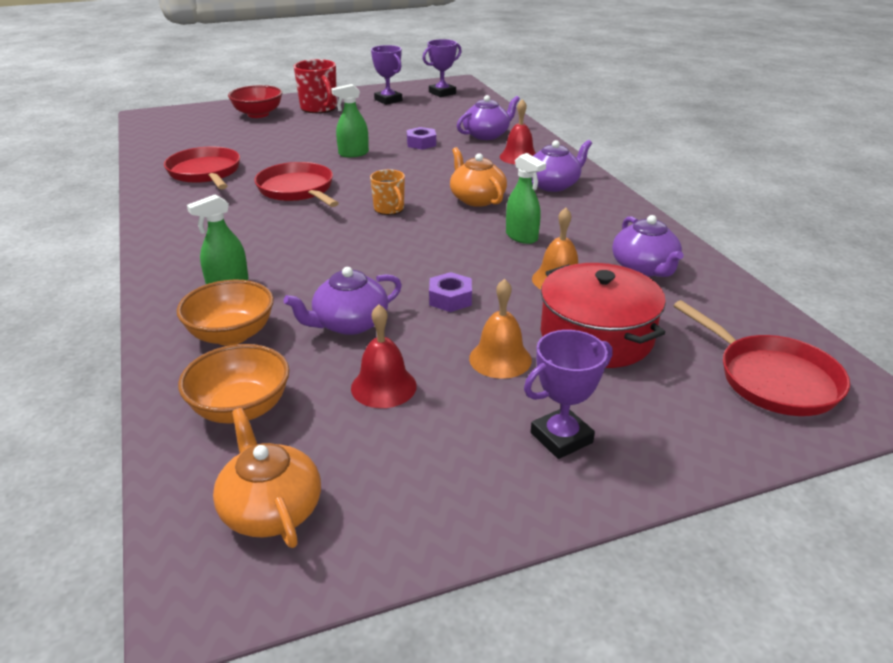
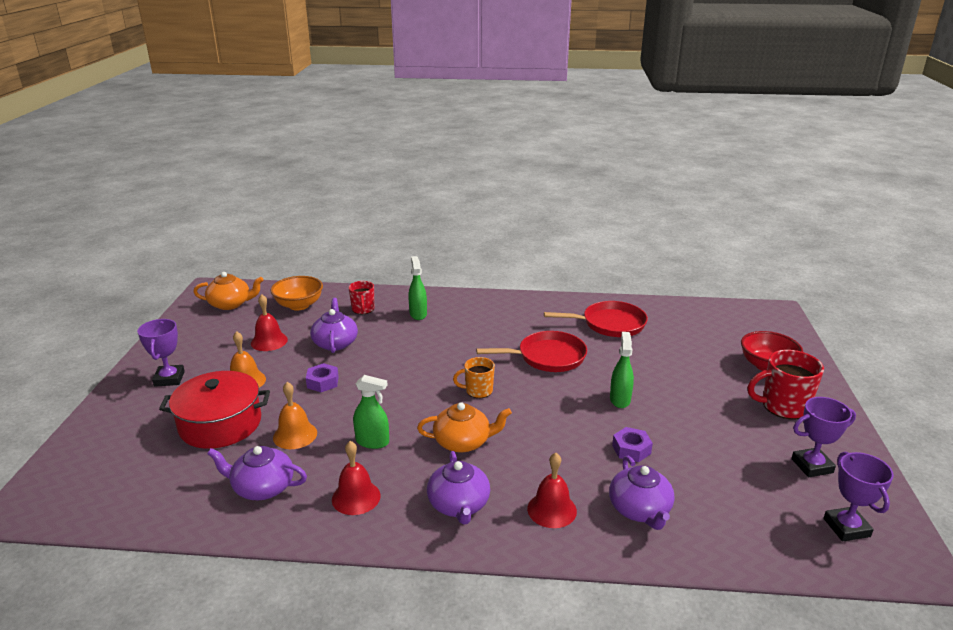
camera: 115 degrees right, 5 degrees down
orange bowl [177,280,274,346] -> red mug [348,281,374,314]
green spray bottle [506,153,546,244] -> green spray bottle turned 150 degrees counterclockwise [353,375,389,449]
red pan [674,300,850,416] -> none
none -> red bell [332,441,380,515]

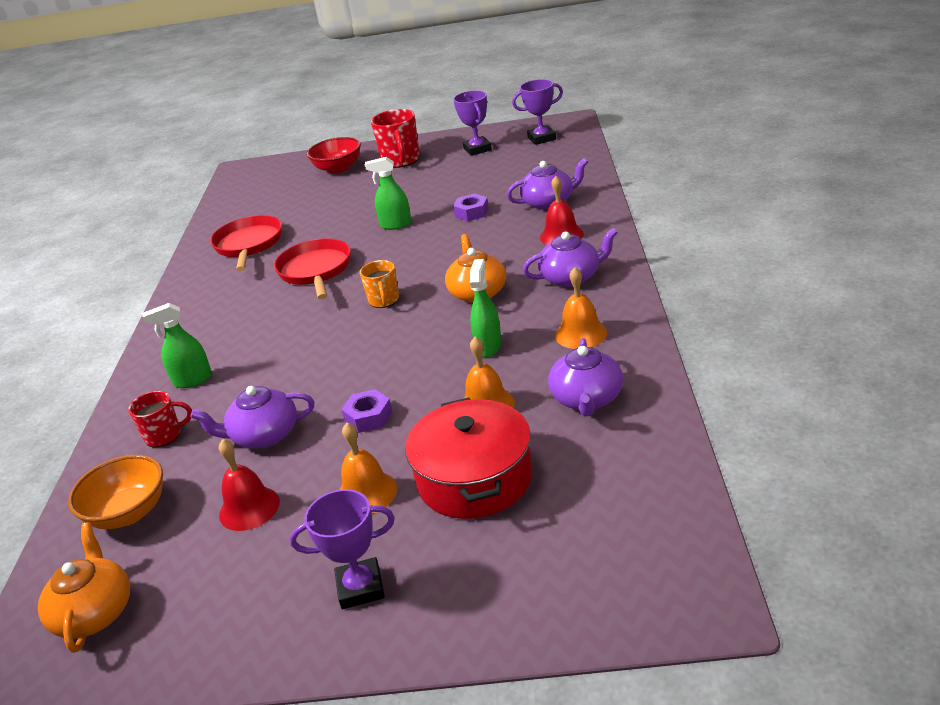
camera: 90 degrees left, 5 degrees up
red bell [332,441,380,515] -> orange bell [555,267,607,349]

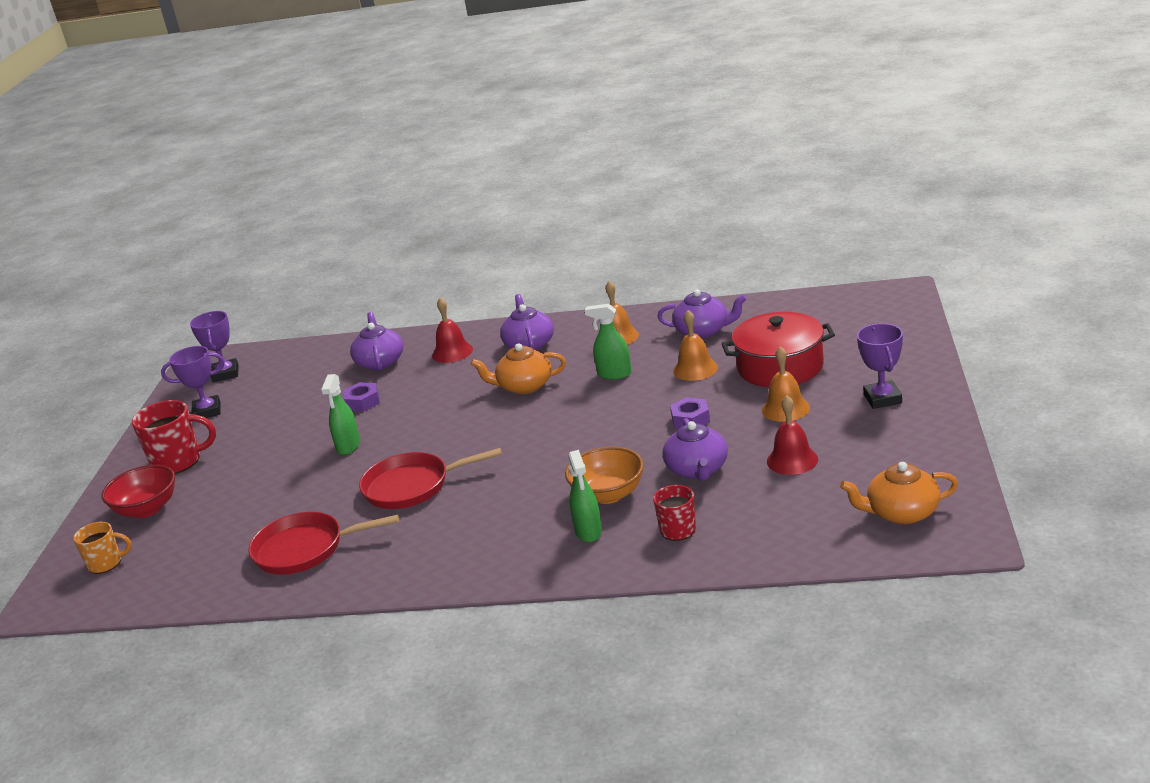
camera: 85 degrees left, 5 degrees down
orange bowl [68,455,163,529] -> orange bowl moved to [565,447,644,504]
orange mug [360,260,399,308] -> orange mug moved to [73,522,132,574]

